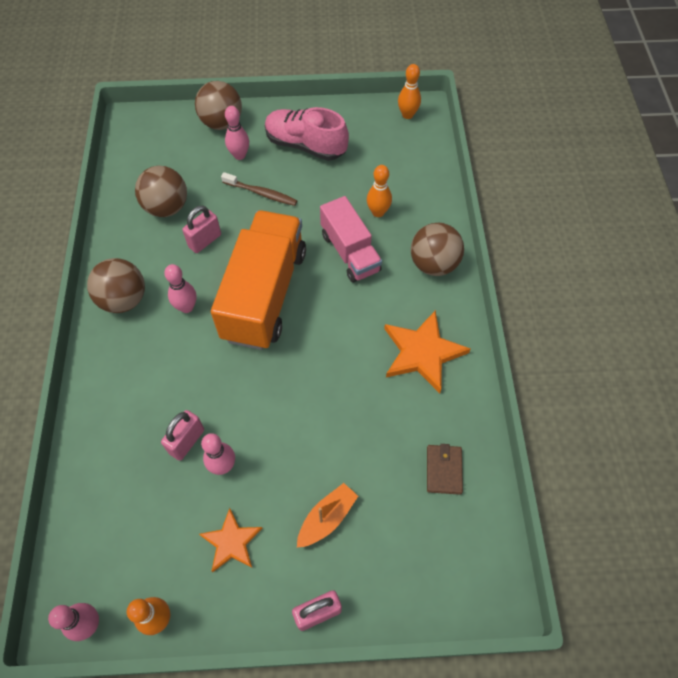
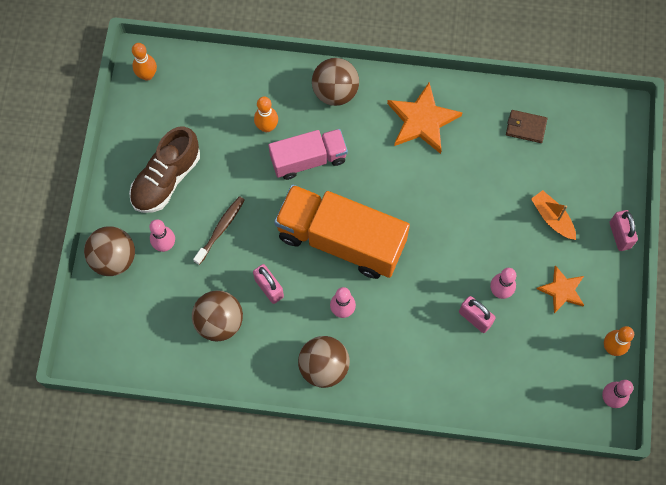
camera: 80 degrees left, 10 degrees up
pink shoe [265,107,349,161] -> brown shoe [129,126,200,213]

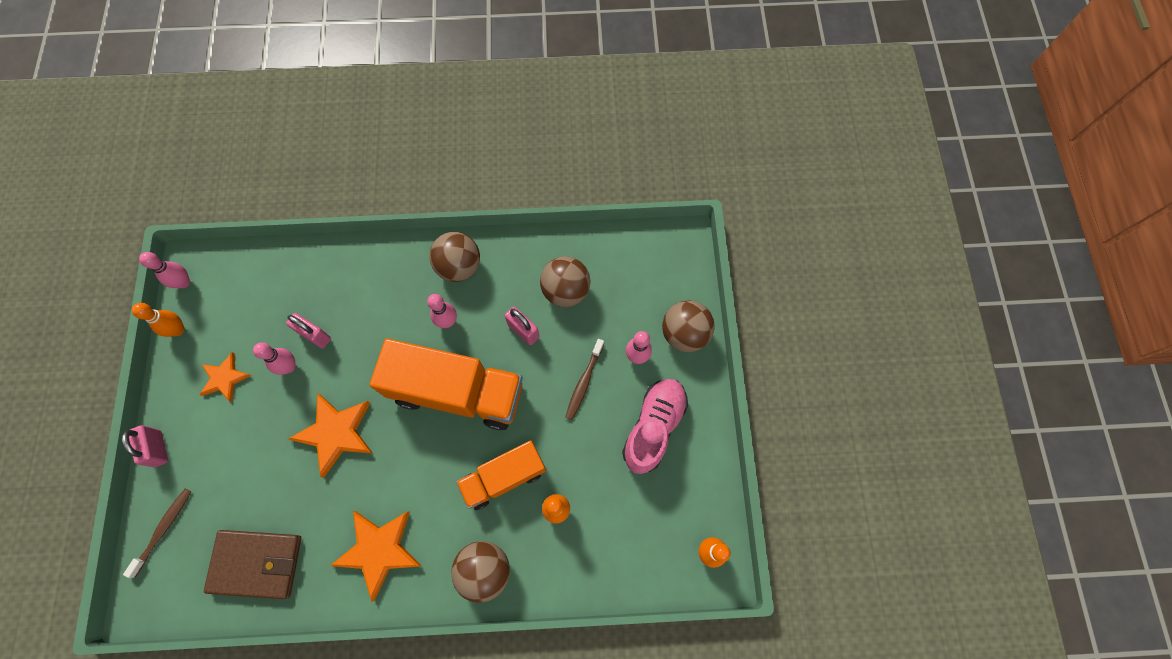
camera: 170 degrees right, 0 degrees up
brown shoe [129,126,200,213] -> pink shoe [622,379,688,474]
pink truck [269,129,348,180] -> orange truck [456,440,546,510]
brown wallet [506,110,547,143] -> brown wallet [204,530,301,599], size x1.87
orange boat [531,190,576,240] -> none
none -> brown toothbrush [123,489,191,578]
none -> orange star [288,393,373,478]

